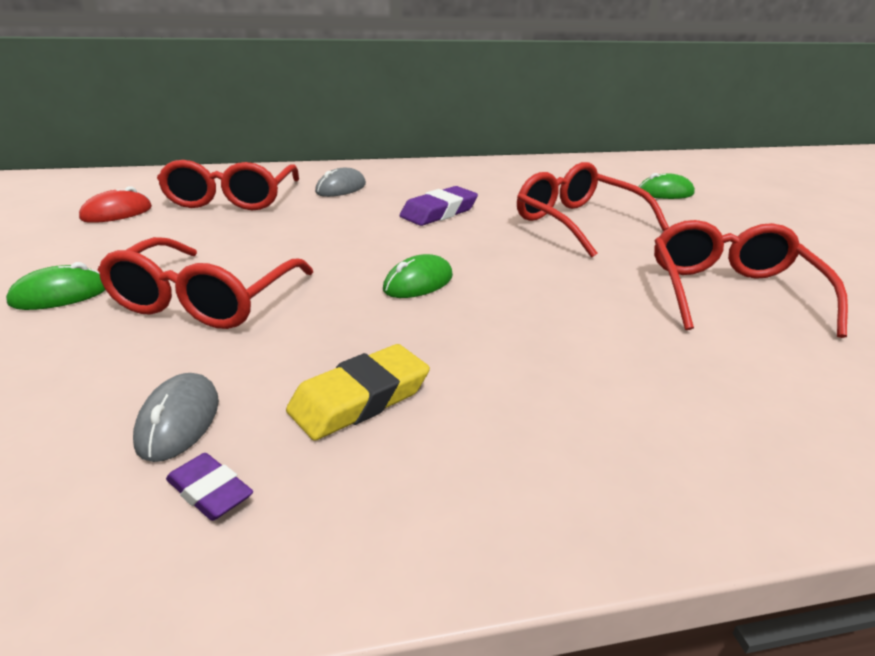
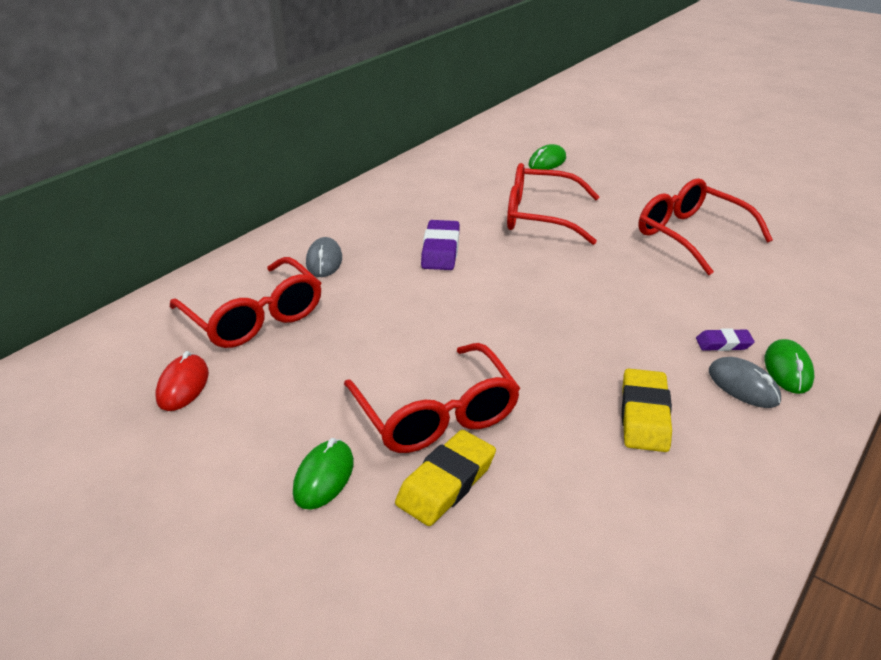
camera: 40 degrees left, 5 degrees up
grey mouse [133,373,219,462] -> grey mouse moved to [709,357,781,408]
purple eraser [166,453,253,521] -> purple eraser moved to [696,328,755,351]
green mouse [383,254,453,298] -> green mouse moved to [764,339,814,394]
none -> yellow eraser [395,430,496,526]

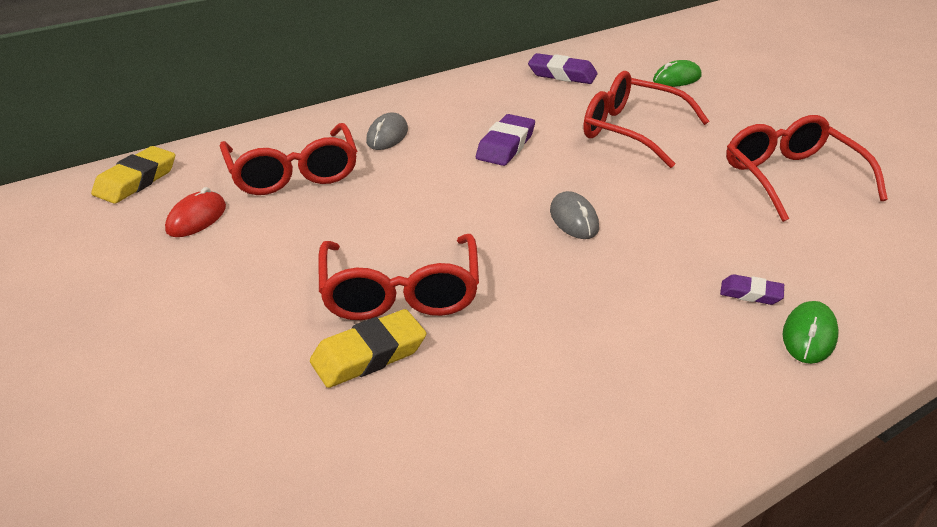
camera: 20 degrees right, 0 degrees up
green mouse [293,438,354,509] -> none
yellow eraser [622,369,672,452] -> yellow eraser moved to [91,146,175,204]
grey mouse [709,357,781,408] -> grey mouse moved to [550,191,599,239]
none -> purple eraser [528,53,598,84]

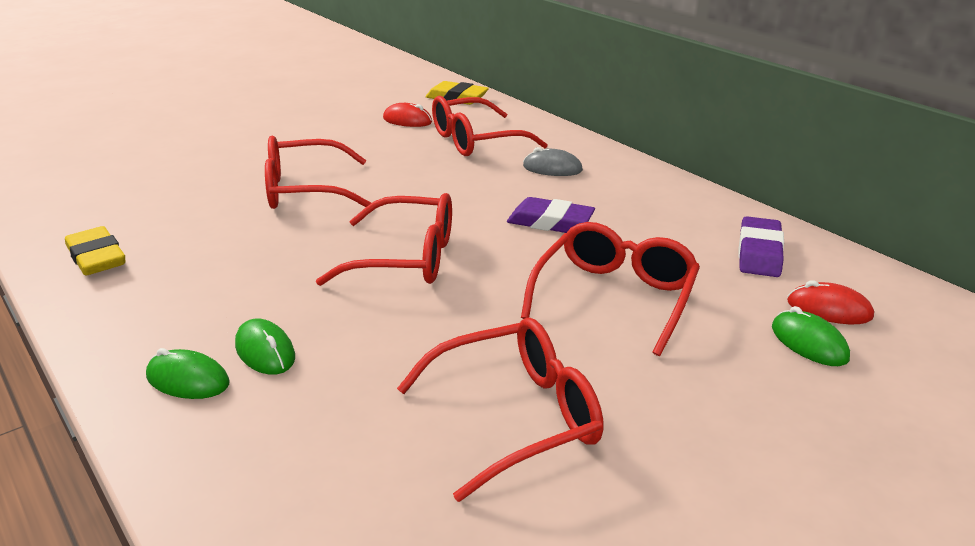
camera: 85 degrees right, 5 degrees down
yellow eraser [310,309,426,388] -> yellow eraser moved to [65,226,125,275]
grey mouse [550,191,599,239] -> red glasses [316,193,452,286]
purple eraser [720,274,784,305] -> green mouse [235,319,295,375]
none -> red mouse [787,280,874,324]

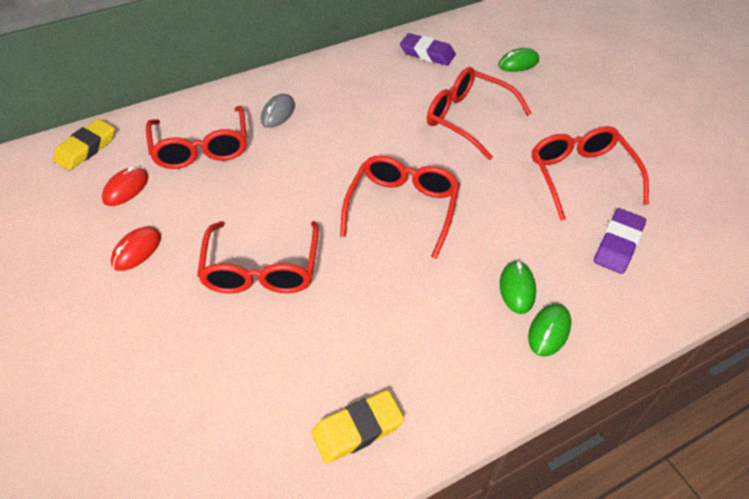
camera: 80 degrees left, 20 degrees up
green mouse [235,319,295,375] -> green mouse turned 60 degrees counterclockwise [500,260,536,314]
purple eraser [507,197,595,233] -> purple eraser moved to [594,208,646,274]
red mouse [787,280,874,324] -> red mouse moved to [111,227,161,271]

